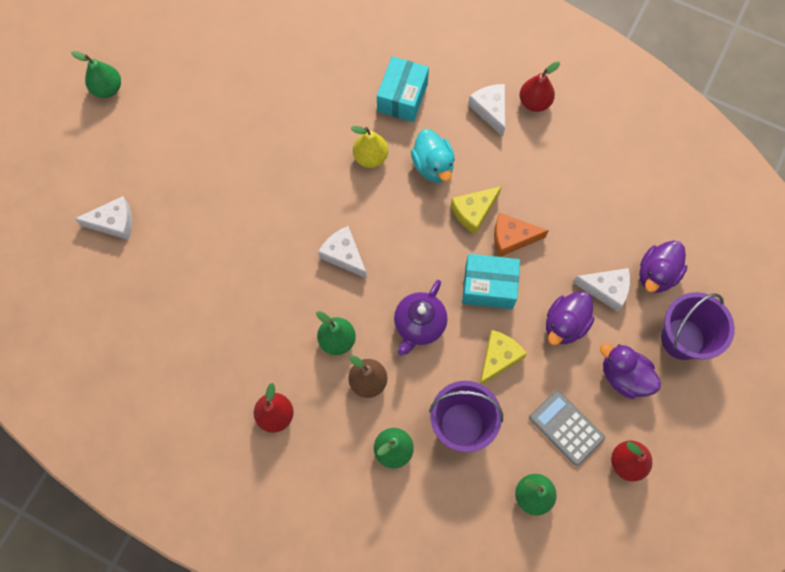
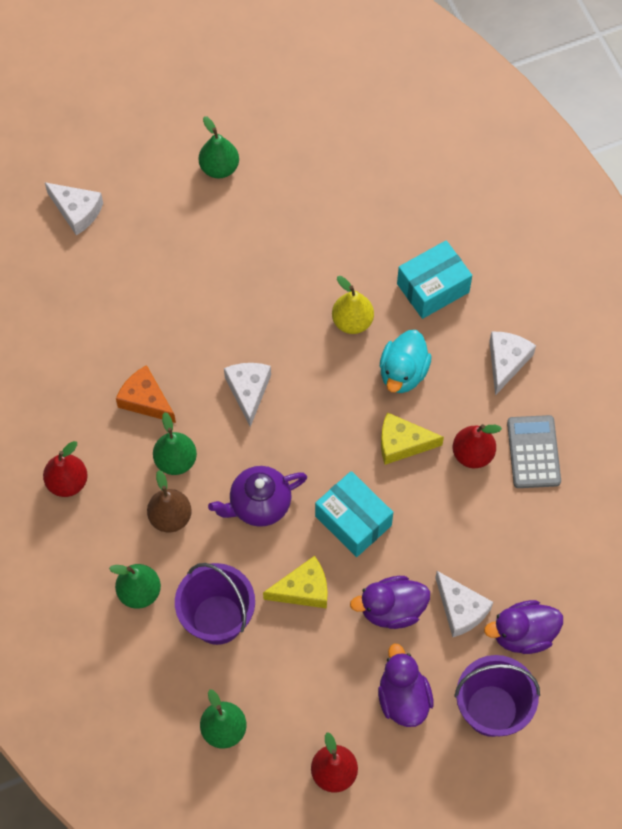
camera: 40 degrees right, 5 degrees down
green pear [71,51,121,98] -> green pear moved to [199,116,239,178]
orange cheese [494,213,549,257] -> orange cheese moved to [116,365,176,423]
red pear [520,61,560,112] -> red pear moved to [453,424,502,468]
grey calculator [529,390,605,466] -> grey calculator moved to [507,415,561,488]

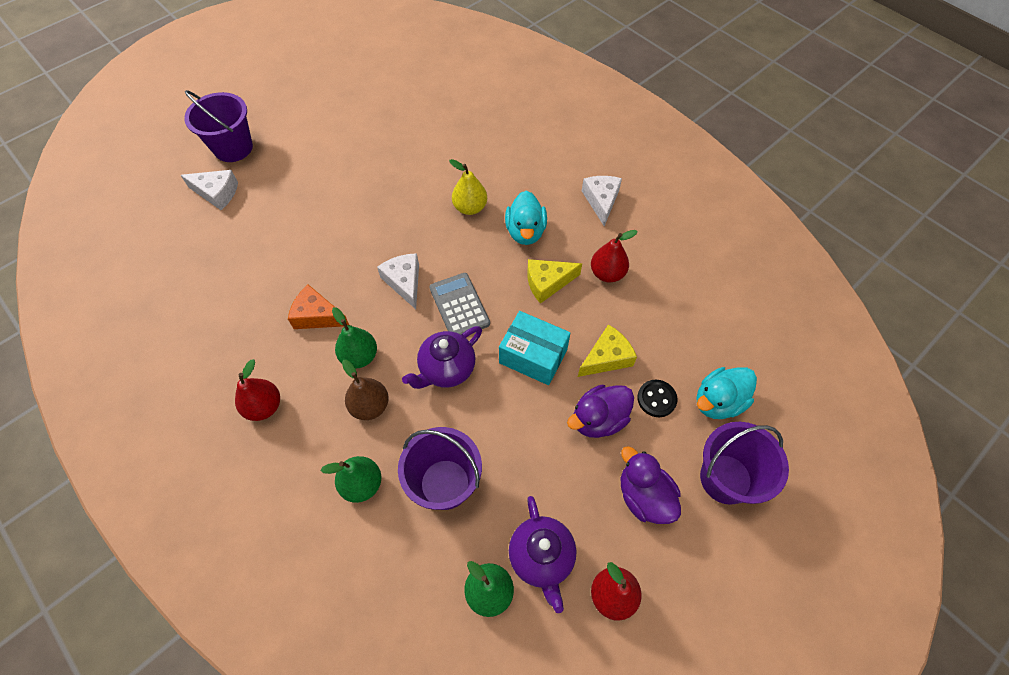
camera: 20 degrees left, 5 degrees down
green pear [199,116,239,178] -> none
yellow cheese [263,556,327,608] -> yellow cheese moved to [578,324,637,377]
turquoise box [397,240,472,319] -> none
white cheese [435,571,493,637] -> black button [637,380,678,417]
purple duck [484,600,563,654] -> turquoise duck [696,367,757,419]
grey calculator [507,415,561,488] -> grey calculator moved to [429,273,490,334]
none -> purple bucket [184,90,253,162]
none -> purple teapot [509,496,576,613]

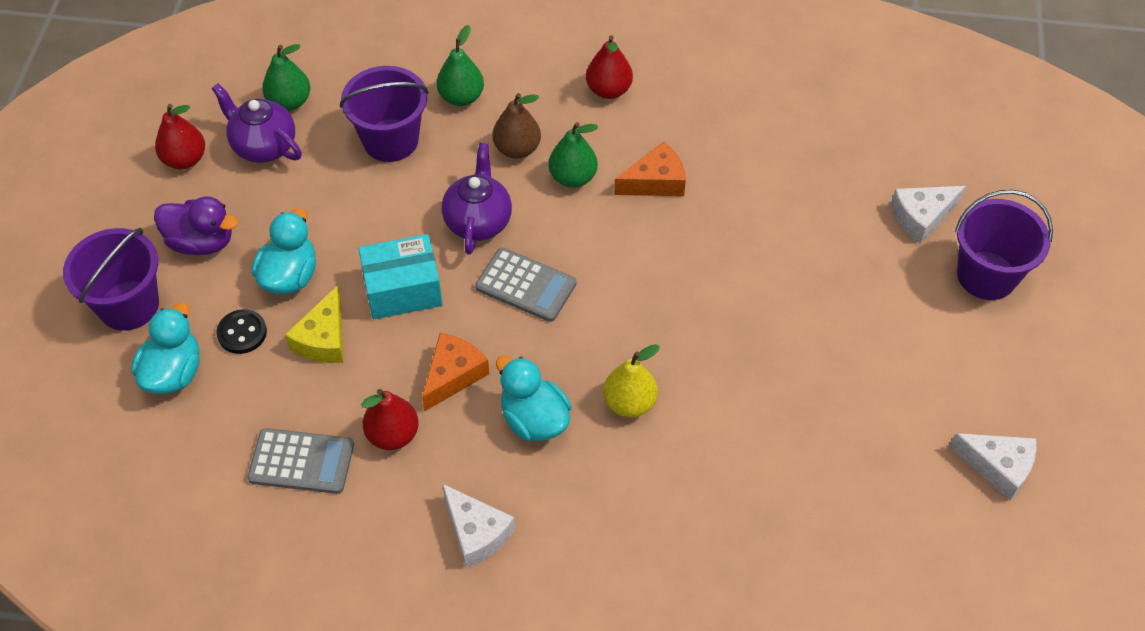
camera: 140 degrees right, 5 degrees down
white cheese [377,253,419,309] -> white cheese moved to [949,433,1036,501]
yellow cheese [527,259,582,304] -> orange cheese [422,333,489,412]
purple duck [567,385,634,438] -> turquoise duck [252,208,316,294]
none -> grey calculator [247,428,354,494]

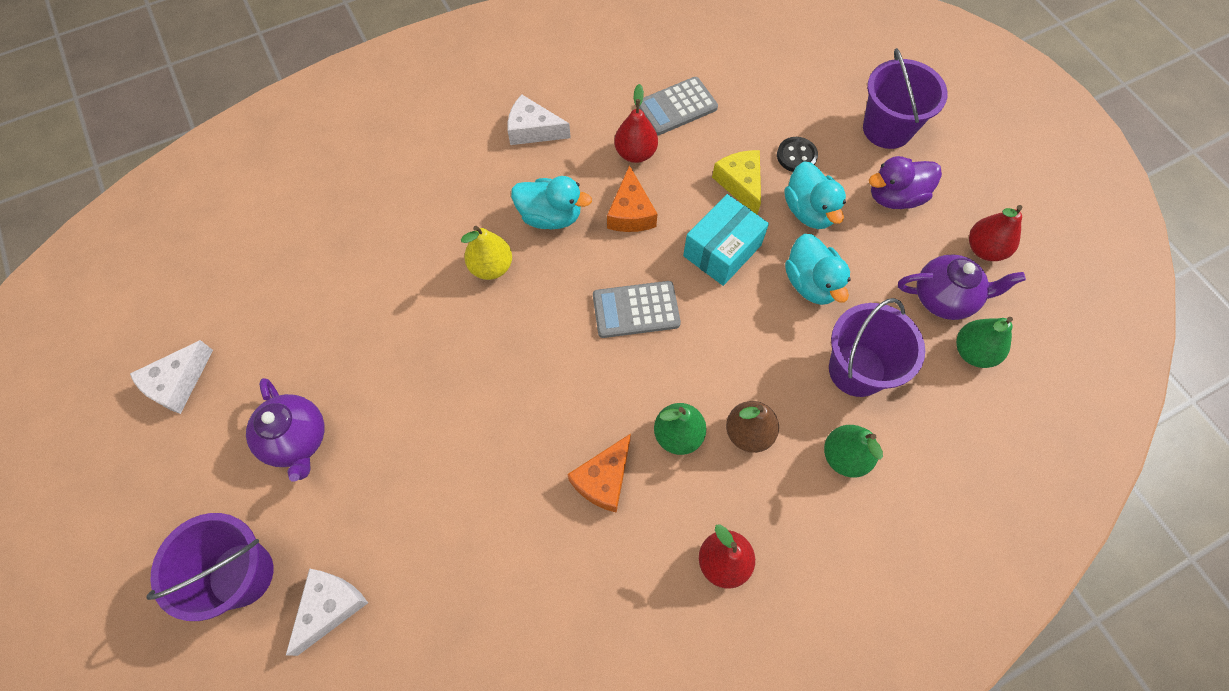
camera: 145 degrees right, 10 degrees up
turquoise duck [131,303,199,394] -> turquoise duck moved to [785,234,851,305]
purple teapot [441,143,512,255] -> purple teapot moved to [246,378,325,482]
white cheese [949,433,1036,501] -> white cheese turned 45 degrees counterclockwise [130,340,213,414]

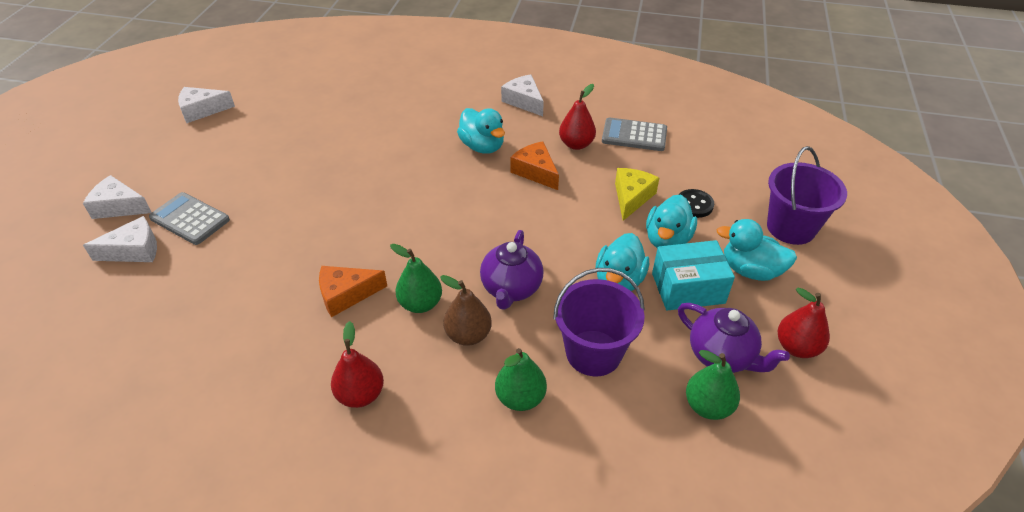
camera: 40 degrees right, 20 degrees down
purple bucket [146,513,274,621] -> white cheese [83,175,152,219]
purple teapot [246,378,325,482] -> purple teapot moved to [480,230,544,310]
yellow pear [461,226,512,280] -> none
grey calculator [593,281,681,338] -> grey calculator moved to [149,192,230,245]
orange cheese [607,165,657,232] -> orange cheese turned 105 degrees clockwise [510,141,559,190]
turquoise box [683,194,769,286] -> turquoise box moved to [652,240,735,310]
purple duck [869,156,942,209] -> turquoise duck [717,219,797,281]

